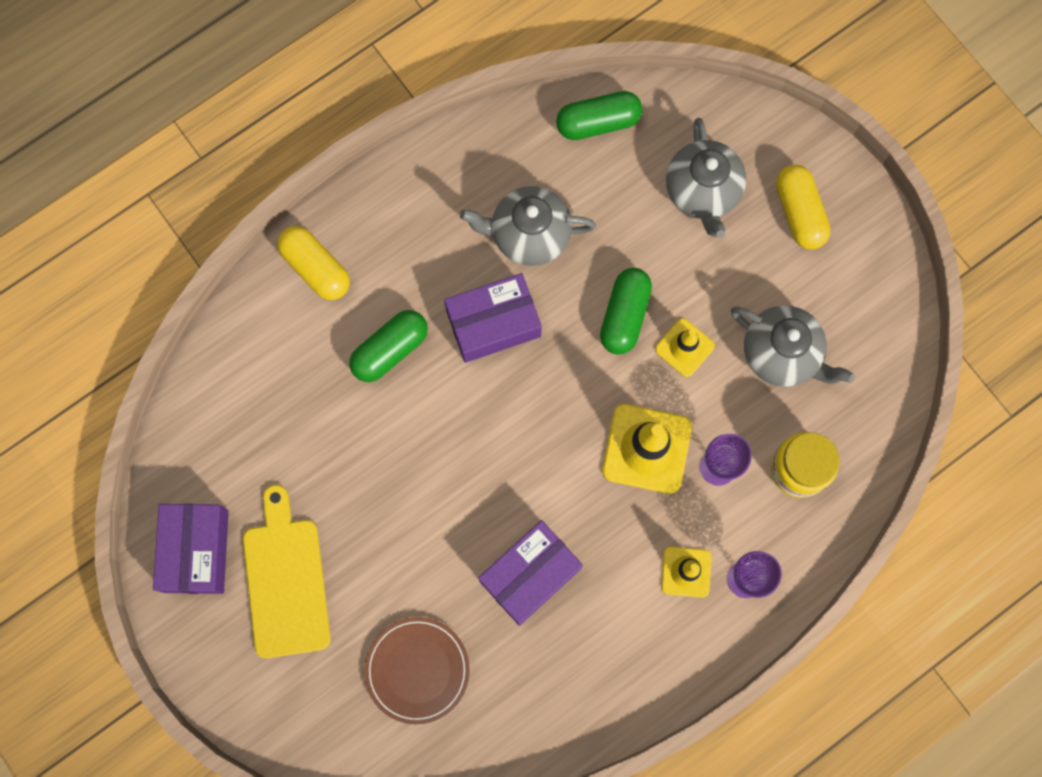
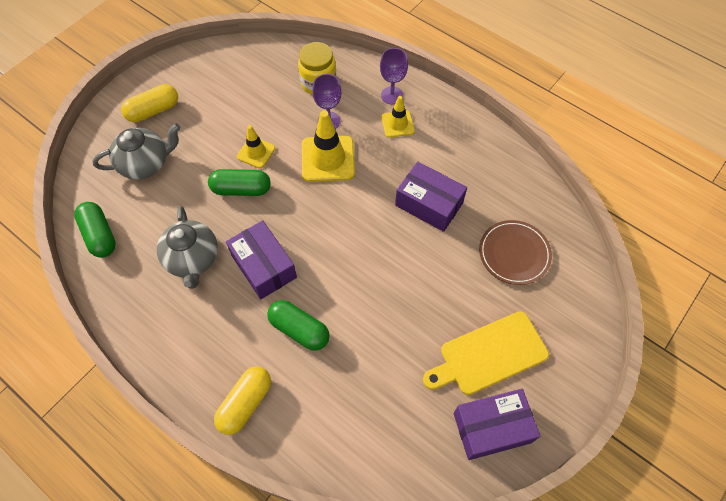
camera: 105 degrees left, 15 degrees down
grey teapot [731,305,855,387] -> none

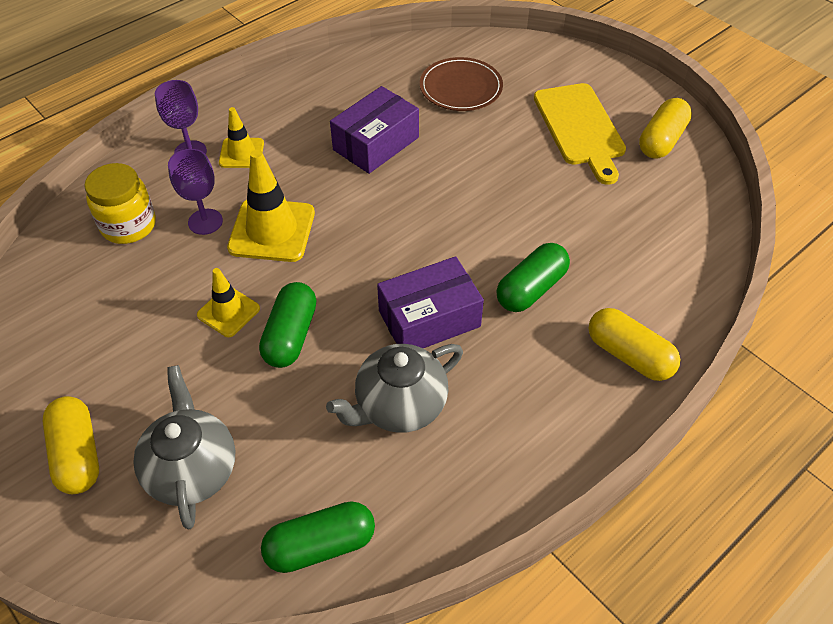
camera: 80 degrees left, 10 degrees down
grey teapot [157,206,218,289] -> grey teapot turned 150 degrees clockwise [326,344,463,433]
purple box [454,389,540,460] -> yellow capsule [639,98,692,159]

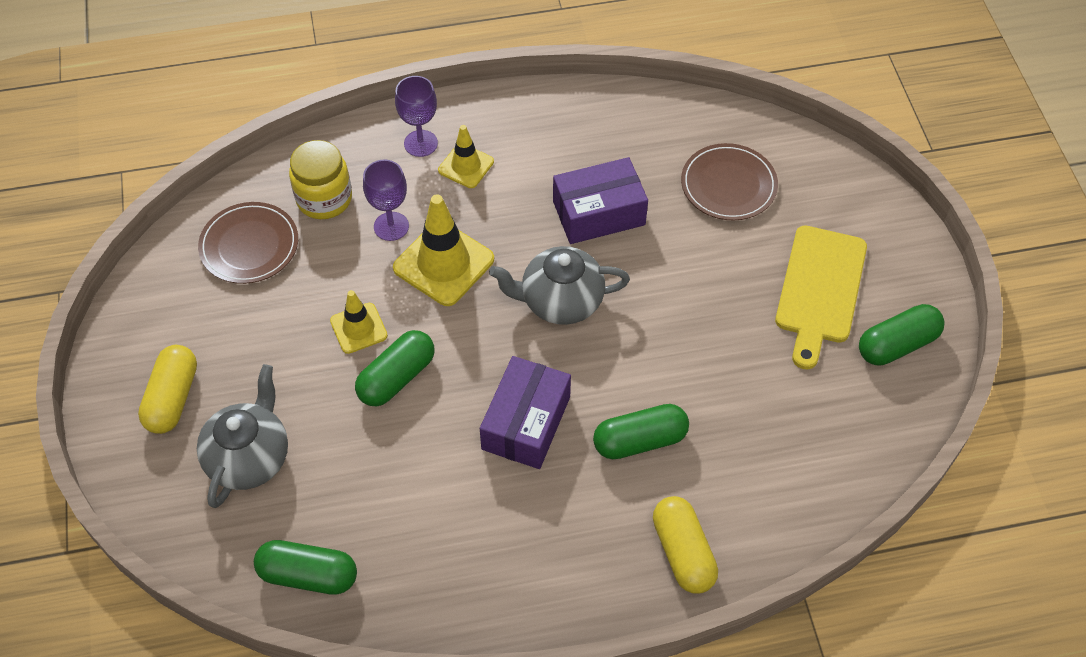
camera: 30 degrees right, 5 degrees up
grey teapot [326,344,463,433] -> grey teapot moved to [489,246,630,325]
purple box [377,256,484,348] -> purple box turned 75 degrees counterclockwise [480,356,571,469]
yellow capsule [639,98,692,159] -> green capsule [859,304,945,366]
none -> brown plate [198,202,298,284]

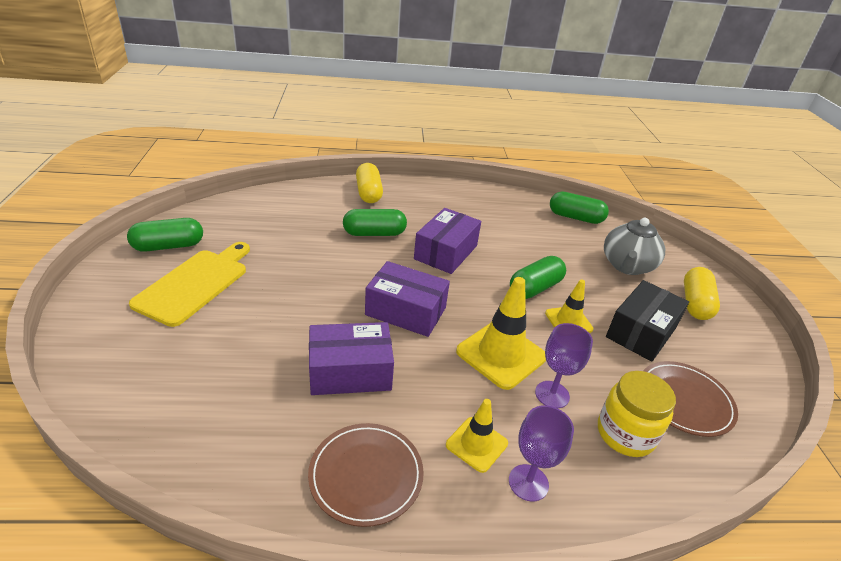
camera: 175 degrees left, 20 degrees down
grey teapot [489,246,630,325] -> purple box [365,261,450,337]
brown plate [681,143,778,220] -> brown plate moved to [308,423,424,527]
none -> black box [606,280,689,362]

